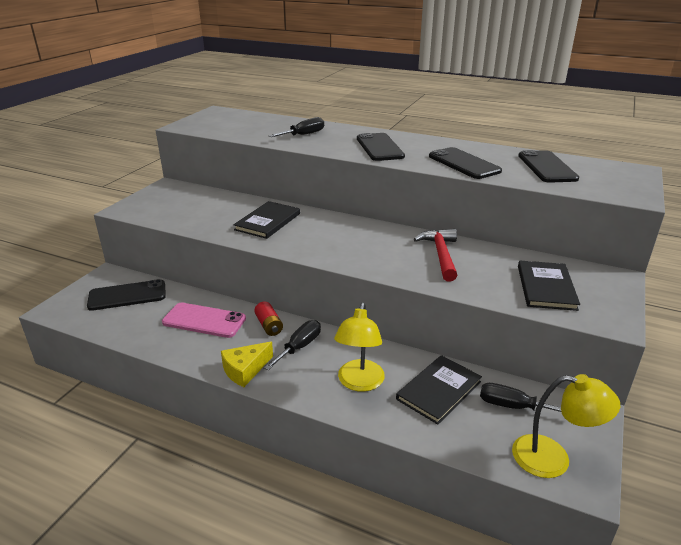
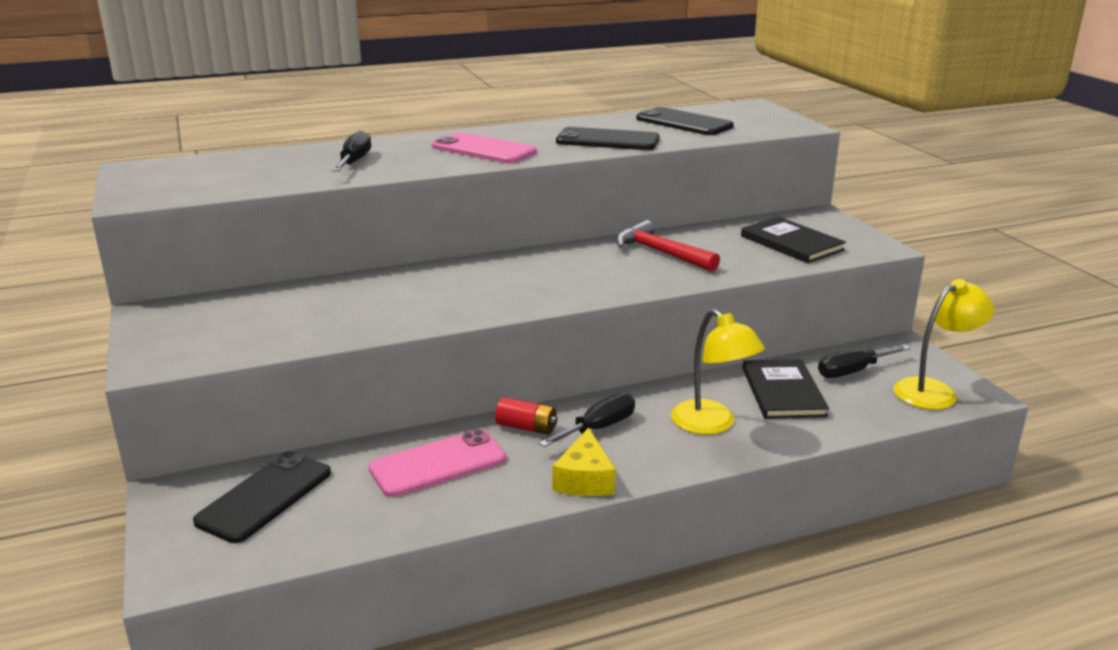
camera: 45 degrees left, 5 degrees down
black book [233,201,300,239] -> none
black screwdriver [264,320,321,370] -> black screwdriver turned 60 degrees clockwise [539,393,635,447]
black phone [357,133,405,161] -> pink phone [432,132,537,164]

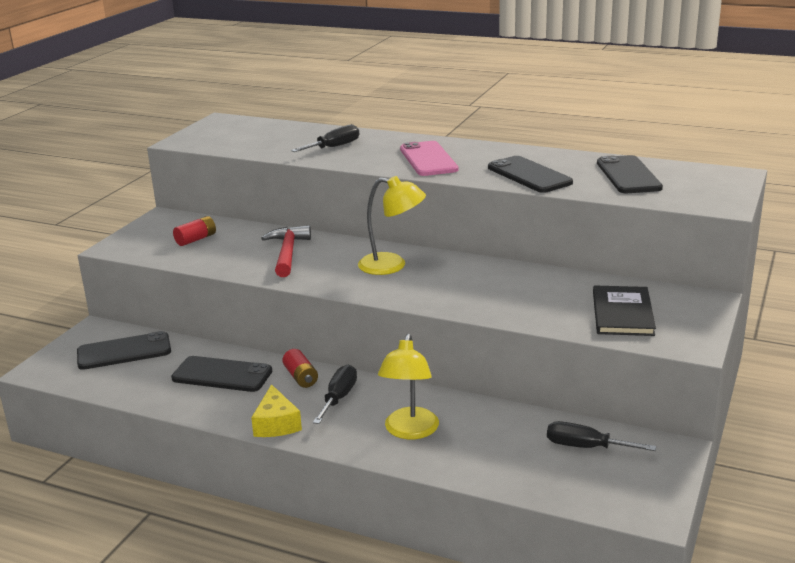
camera: 45 degrees right, 0 degrees up
pink phone [368,429,506,497] -> black phone [171,356,272,392]
black screwdriver [539,393,635,447] -> black screwdriver turned 75 degrees counterclockwise [313,364,357,424]
yellow cheese [552,428,616,496] -> yellow cheese turned 60 degrees counterclockwise [251,384,302,437]
red hammer [615,220,720,272] -> red hammer moved to [261,225,311,277]
black book [742,359,829,419] -> none
yellow lamp [893,279,994,410] -> yellow lamp moved to [358,176,426,275]
none -> red battery [173,216,216,246]

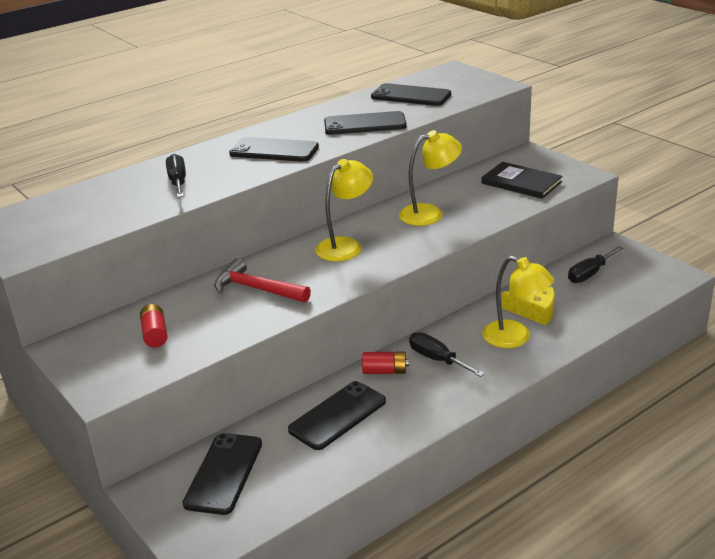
camera: 60 degrees left, 5 degrees up
yellow cheese [251,384,302,437] -> yellow cheese moved to [502,287,555,325]
pink phone [400,141,458,176] -> black phone [229,137,319,162]
none -> yellow lamp [399,130,462,226]

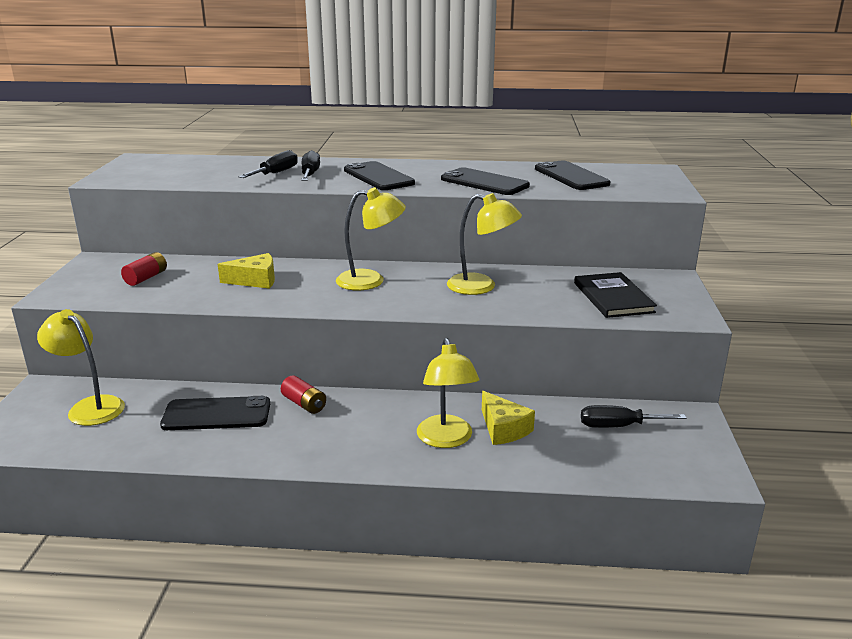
camera: 40 degrees right, 5 degrees down
black phone [183,433,262,515] -> yellow lamp [37,309,125,426]
red hammer [214,258,311,303] -> yellow cheese [218,253,275,289]
black screwdriver [409,332,485,377] -> black screwdriver moved to [301,150,320,181]

